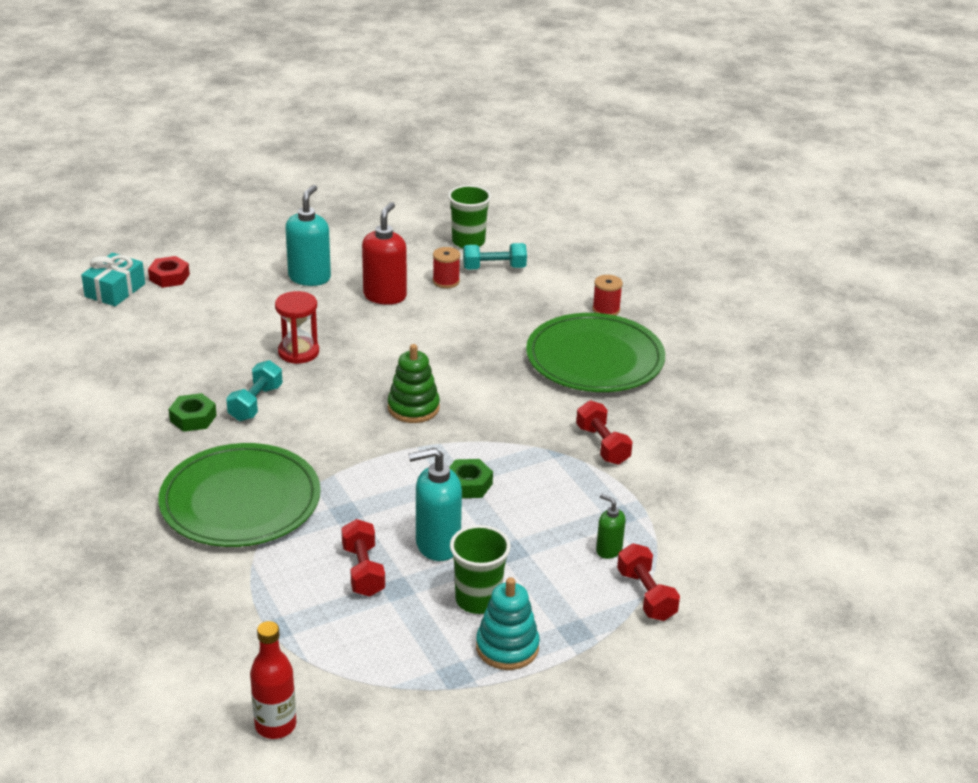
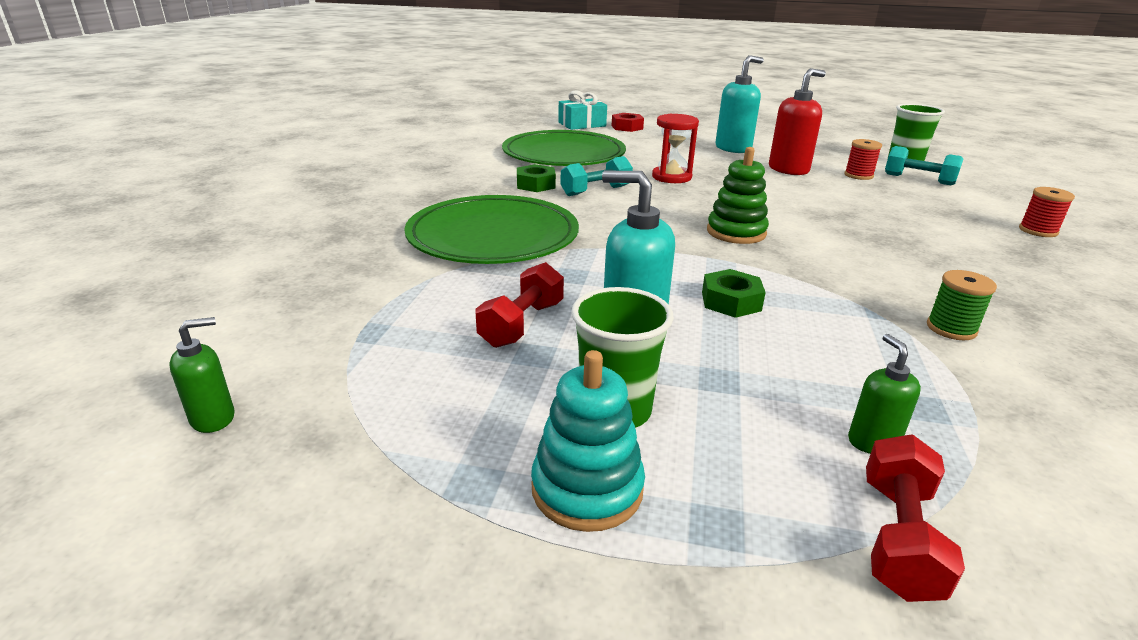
camera: 40 degrees right, 5 degrees down
red bottle [250,621,296,739] -> green soap dispenser [169,317,235,433]
green plate [526,313,665,392] -> green plate moved to [502,130,626,166]
red dumbbell [576,400,633,465] -> green spool [927,270,997,340]

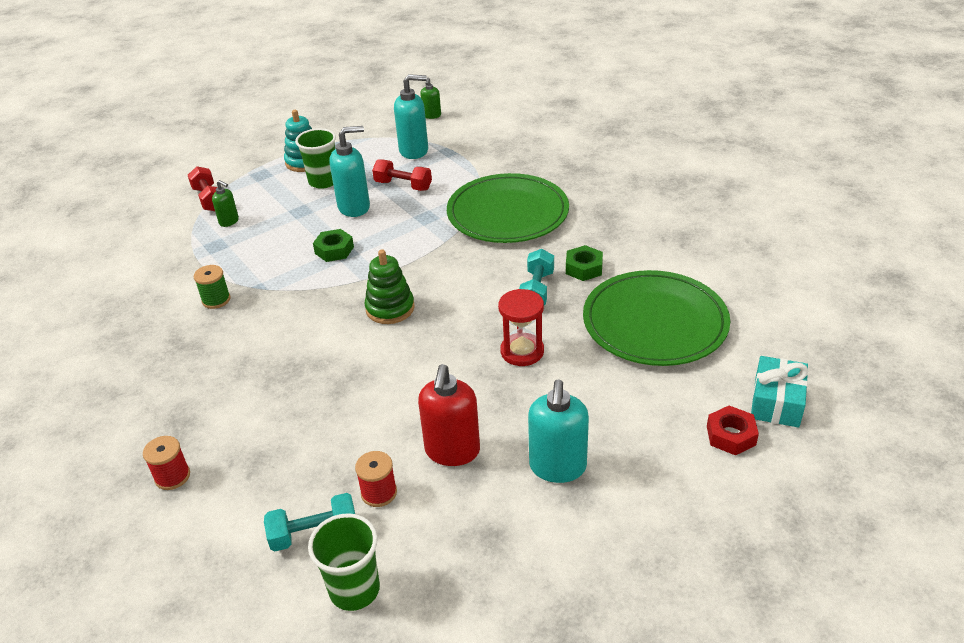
camera: 135 degrees right, 10 degrees up
red dumbbell [475,262,564,348] -> red dumbbell turned 45 degrees counterclockwise [372,159,432,191]
none -> turquoise soap dispenser [394,74,428,159]

